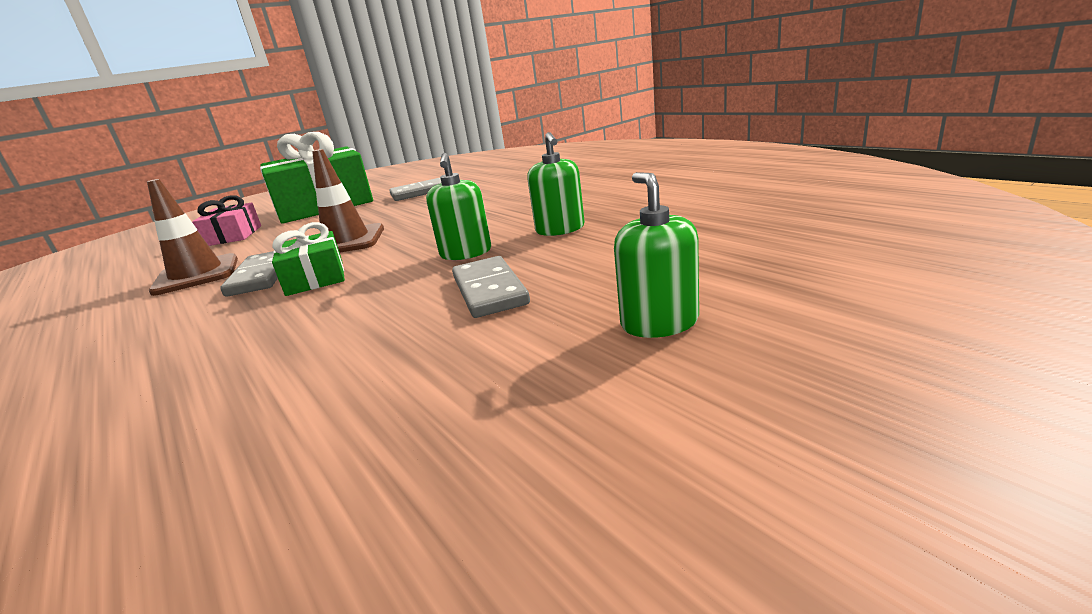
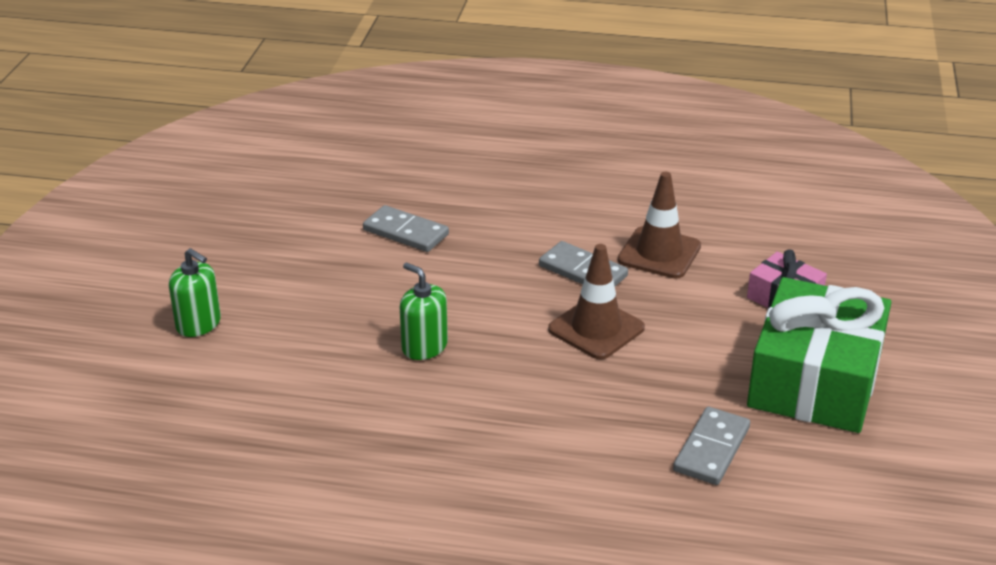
camera: 135 degrees right, 10 degrees up
green gift [272,222,345,296] -> none
grey domino [452,256,530,318] -> grey domino moved to [363,205,449,252]
green soap dispenser [527,132,585,236] -> none

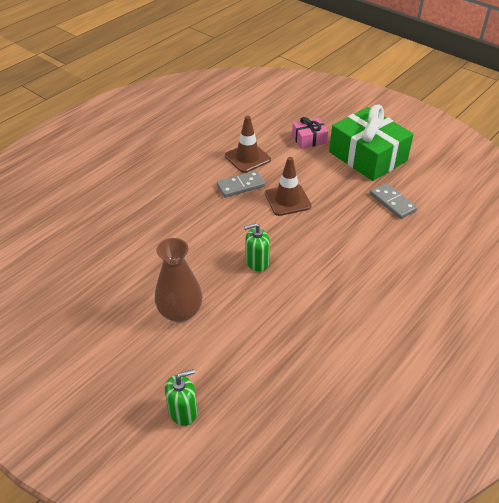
camera: 60 degrees left, 10 degrees up
green soap dispenser [169,248,221,337] -> green soap dispenser moved to [165,369,198,426]
grey domino [363,205,449,252] -> none
none -> brown vase [155,238,202,323]

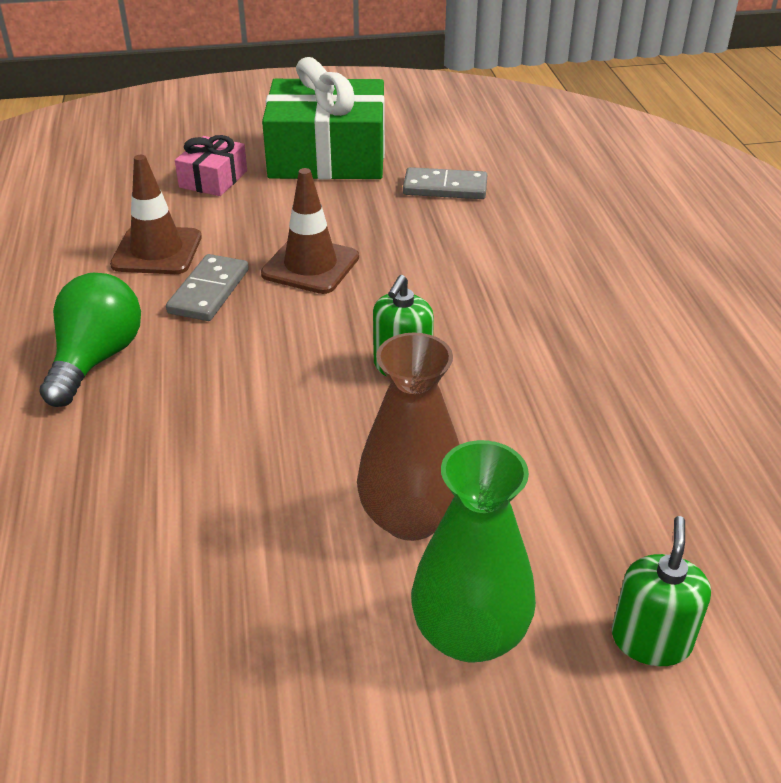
camera: 50 degrees left, 5 degrees down
none -> green light bulb [39,273,141,407]
none -> green vase [411,440,536,662]

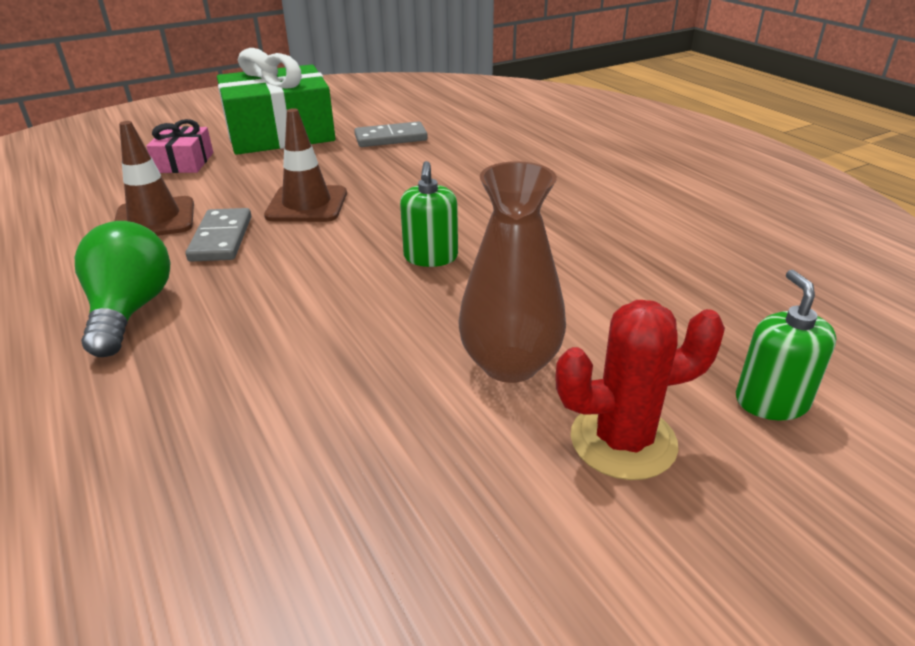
camera: 20 degrees left, 5 degrees down
green vase [411,440,536,662] -> red cactus [555,300,725,480]

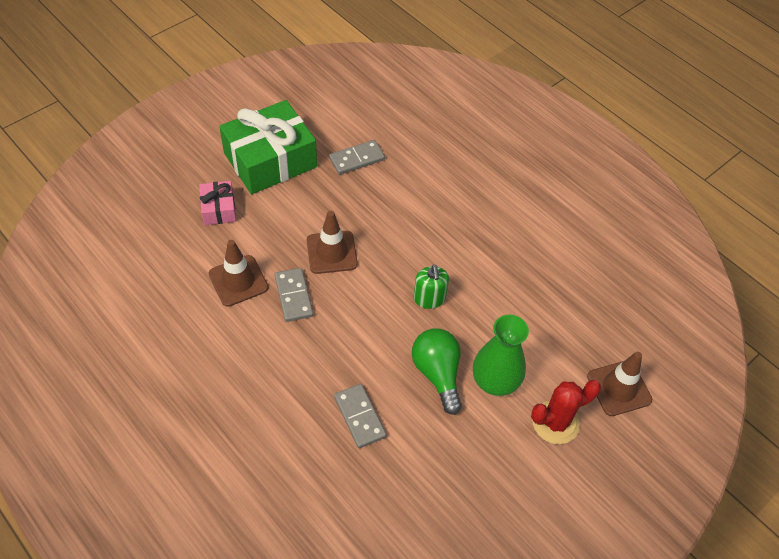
camera: 15 degrees left, 20 degrees up
green light bulb [75,221,171,357] -> green light bulb moved to [412,328,462,415]
brown vase [458,161,566,383] -> green vase [473,315,529,396]
green soap dispenser [736,270,837,420] -> brown traffic cone [587,352,652,416]
none -> grey domino [334,384,387,448]

